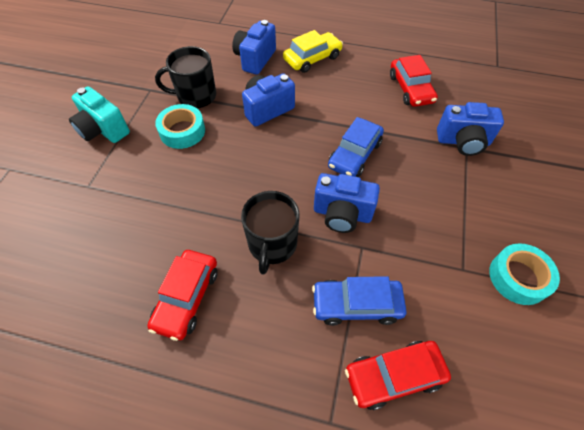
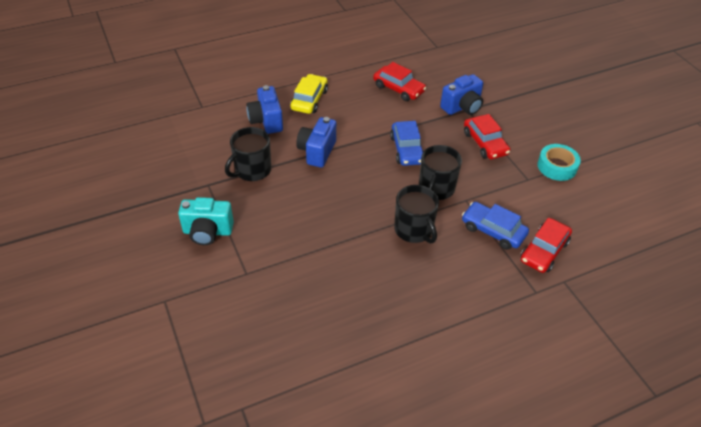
camera: 40 degrees left, 10 degrees down
red car [147,250,218,341] -> red car moved to [464,114,510,159]
turquoise tape [155,104,205,149] -> none
blue car [312,276,407,326] -> blue car turned 75 degrees clockwise [462,202,529,250]
blue camera [314,173,380,233] -> black mug [419,145,462,200]

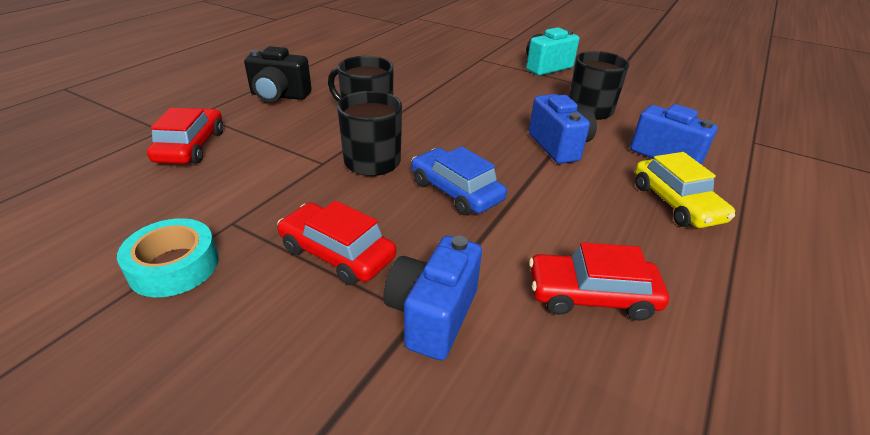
camera: 145 degrees right, 10 degrees down
blue car [462,202,529,250] -> none
none -> black camera [244,46,312,102]

